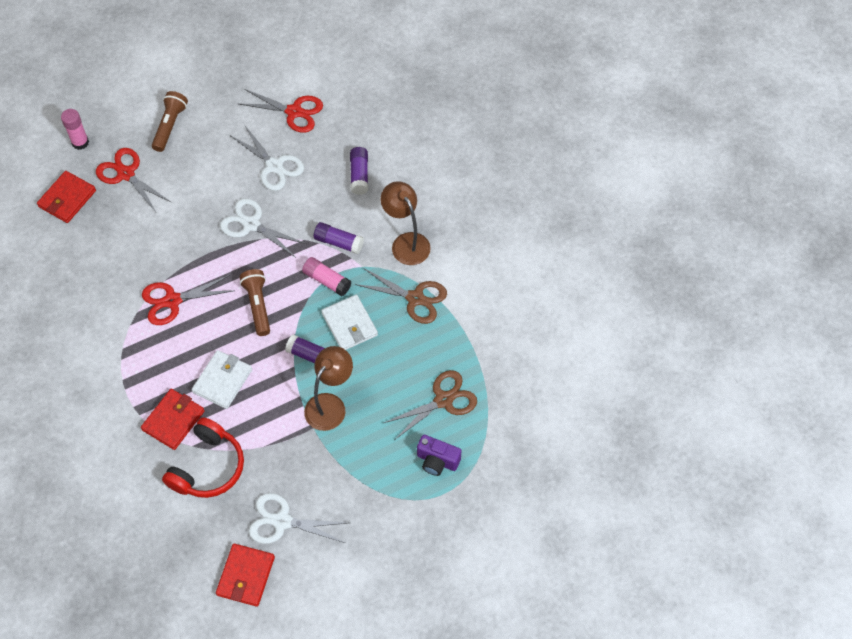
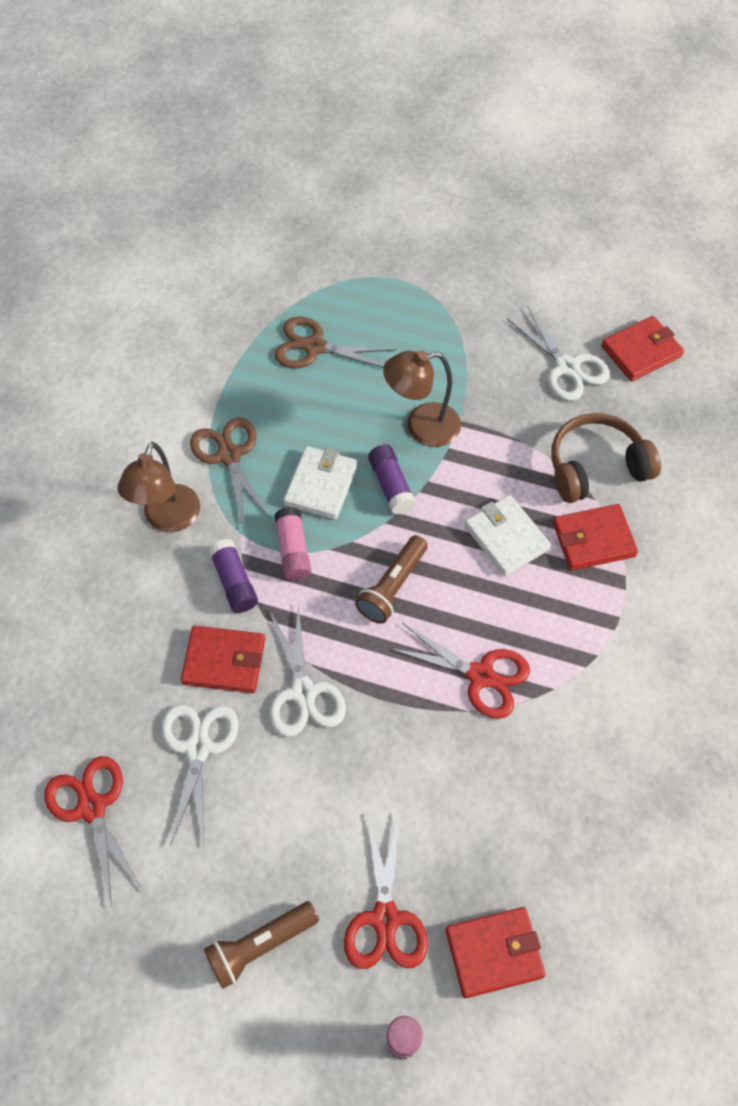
camera: 135 degrees left, 0 degrees up
red headphones [162,417,244,498] -> brown headphones [551,413,661,503]
white wallet [192,350,252,409] -> white wallet turned 75 degrees clockwise [464,495,551,576]
purple glue stick [350,147,368,195] -> none
purple camera [417,435,462,476] -> none
none -> red wallet [181,626,265,693]

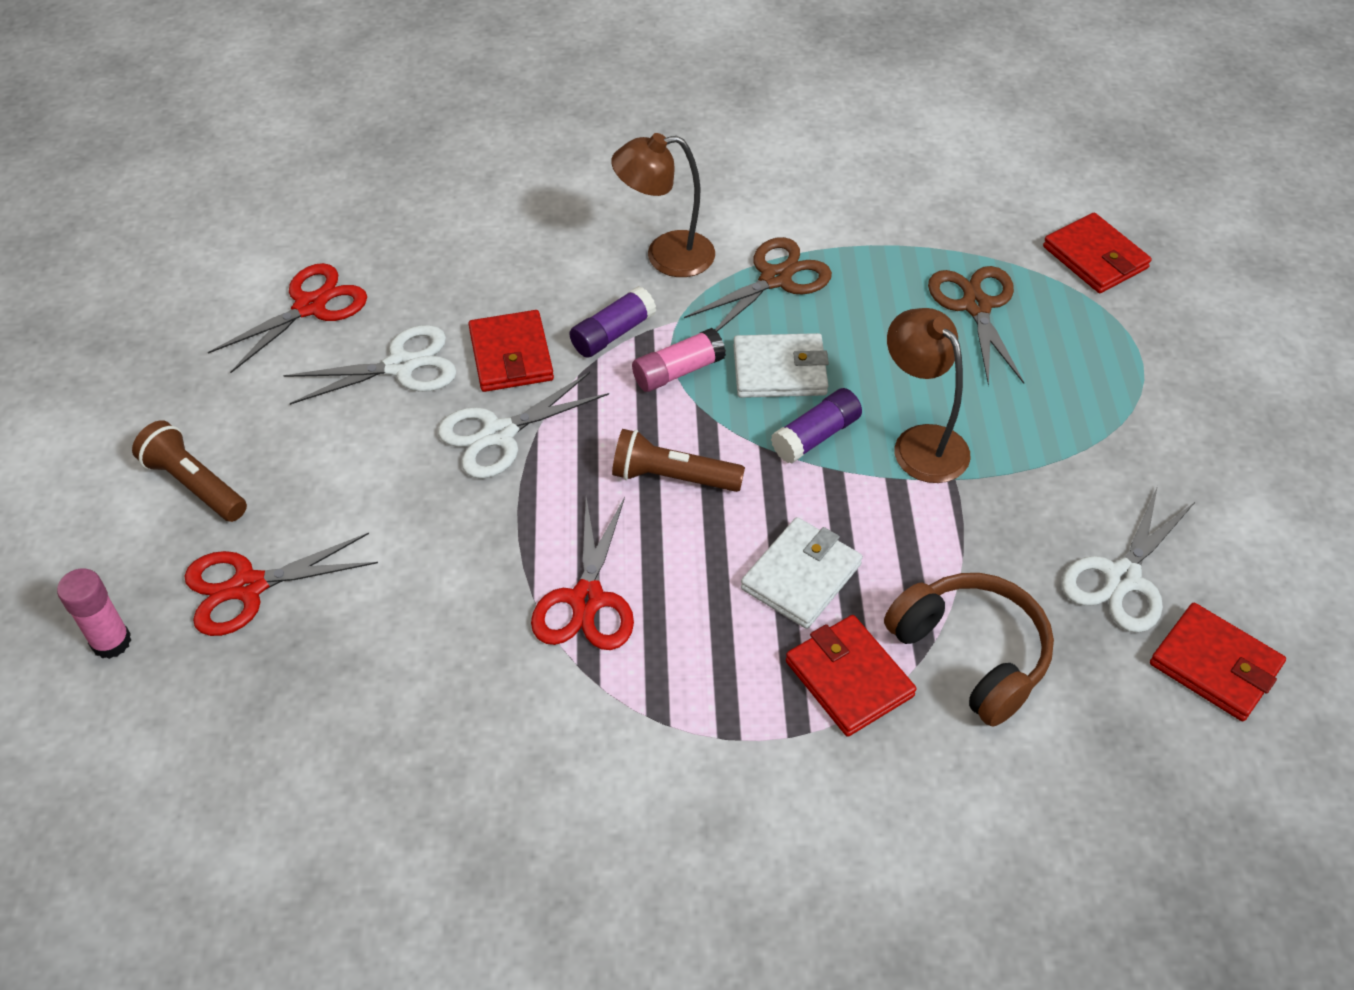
camera: 70 degrees right, 10 degrees down
red wallet [446,907,545,998] -> red wallet moved to [1043,213,1152,293]

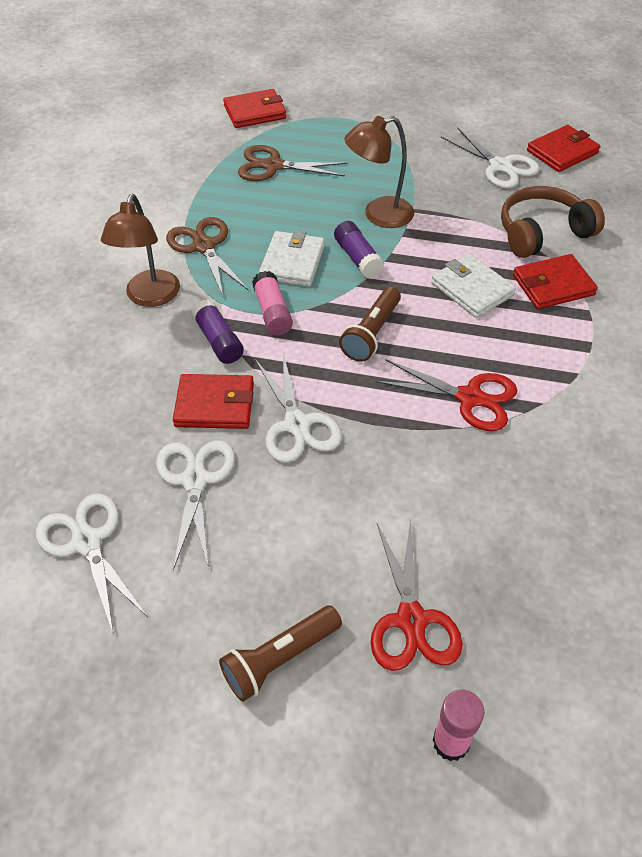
camera: 75 degrees left, 0 degrees up
red scissors [208,263,367,373] -> white scissors [36,493,148,632]

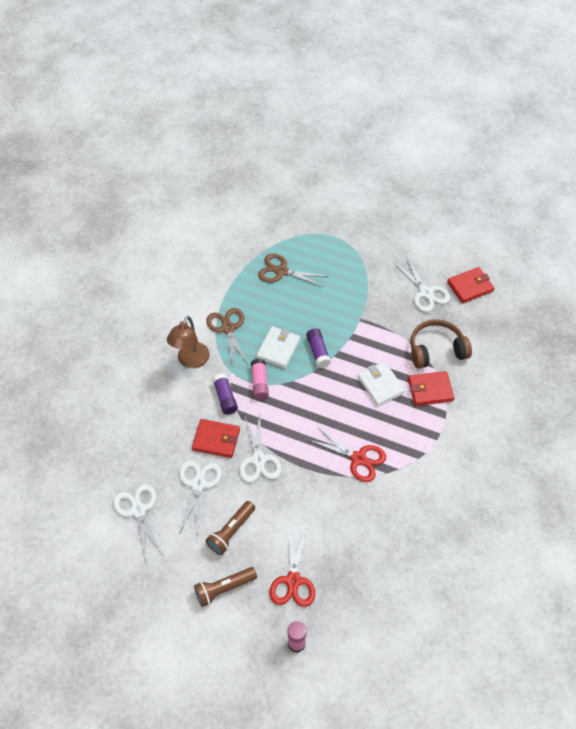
camera: 10 degrees right, 5 degrees up
red wallet [223,89,286,128] -> none
brown flashlight [339,287,401,362] -> brown flashlight moved to [206,501,255,555]
brown lamp [344,116,414,228] -> none

